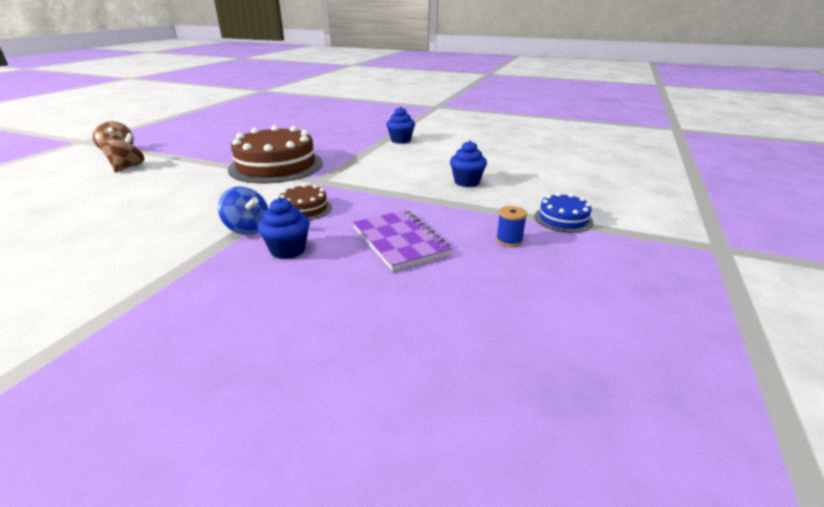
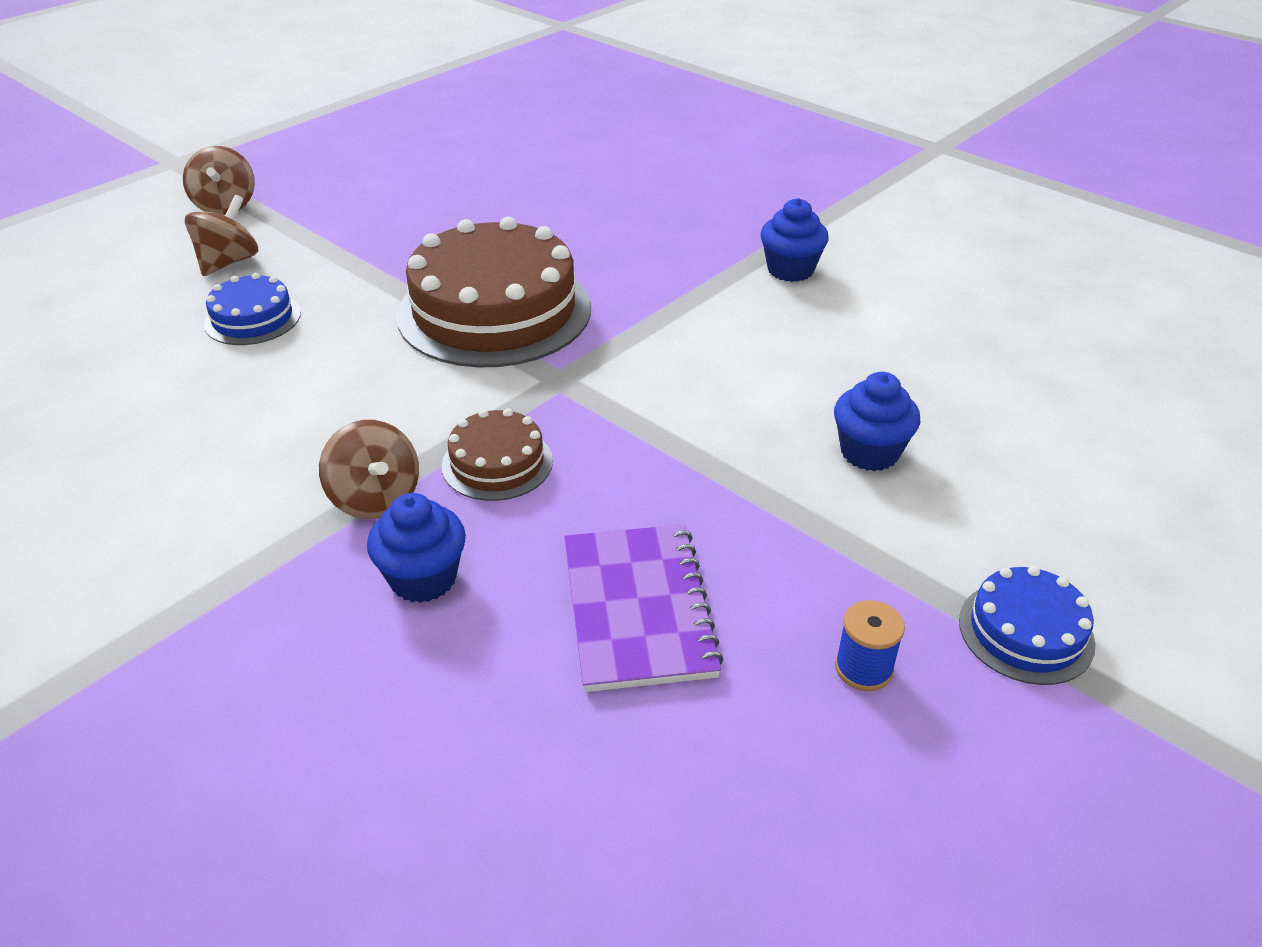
camera: 20 degrees right, 10 degrees up
blue spinning top [218,187,269,235] -> brown spinning top [319,420,419,519]
none -> blue cake [204,273,301,345]

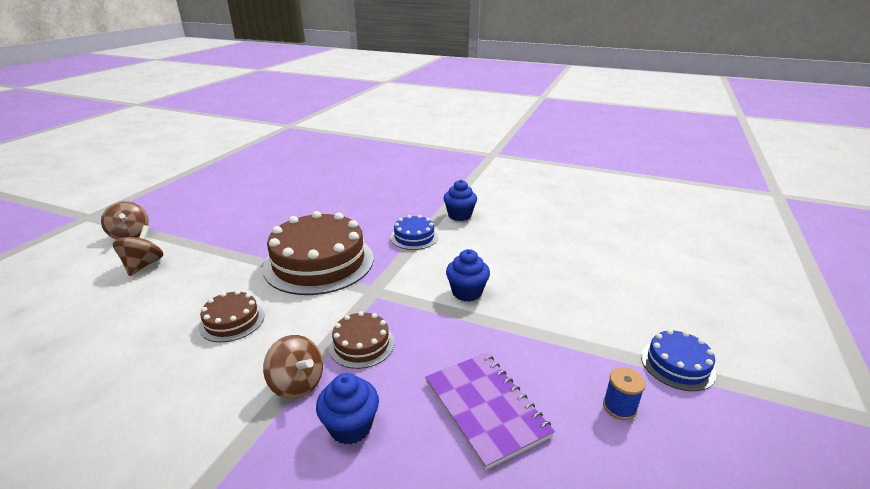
camera: 20 degrees left, 10 degrees down
blue cake [204,273,301,345] -> blue cake moved to [391,215,438,250]
blue cupcake [834,372,920,471] -> blue cupcake moved to [446,249,490,302]
none -> brown cake [199,290,264,342]

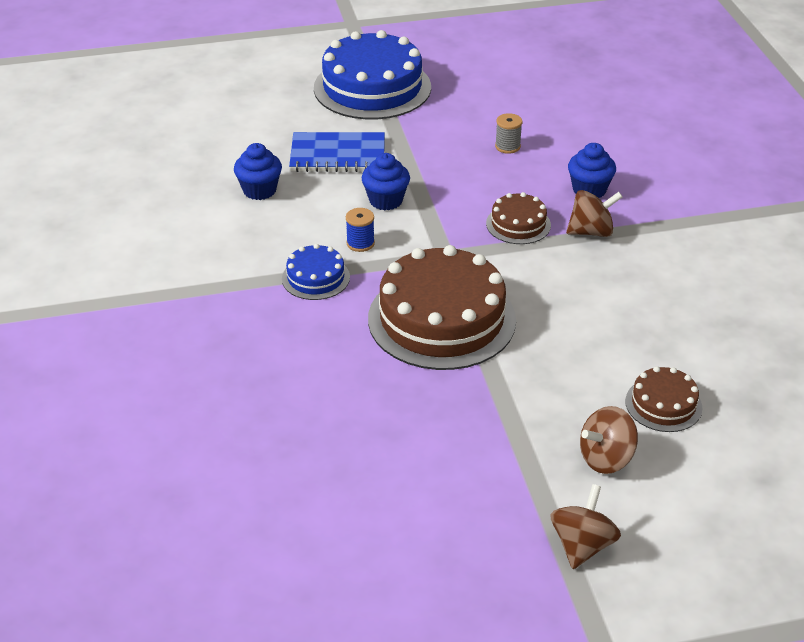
camera: 125 degrees left, 10 degrees up
brown cake [199,290,264,342] -> brown cake moved to [625,366,702,432]
brown spinning top [263,335,323,399] -> brown spinning top turned 75 degrees clockwise [566,190,622,237]
purple notebook [425,353,555,470] -> grey spool [495,113,522,154]
blue cupcake [444,180,477,221] -> blue cupcake moved to [234,143,282,200]
blue spool [603,367,646,420] -> blue spool moved to [346,208,375,252]
blue cake [641,329,716,391] -> blue cake [314,30,431,119], size x2.09
none -> blue notebook [289,132,385,172]

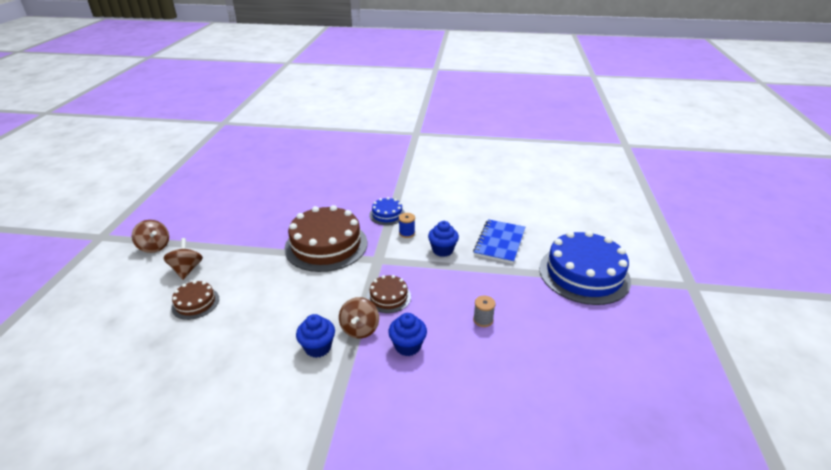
camera: 110 degrees right, 5 degrees down
blue cupcake [234,143,282,200] -> blue cupcake moved to [296,314,335,358]

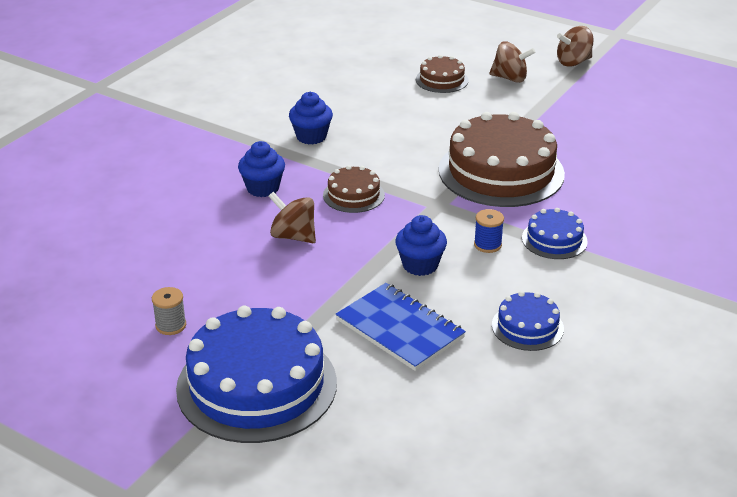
camera: 115 degrees right, 0 degrees up
brown spinning top [339,297,379,339] -> brown spinning top moved to [269,192,316,243]
grey spool [473,295,495,327] -> grey spool moved to [152,287,186,335]
none -> blue cake [492,291,564,351]

